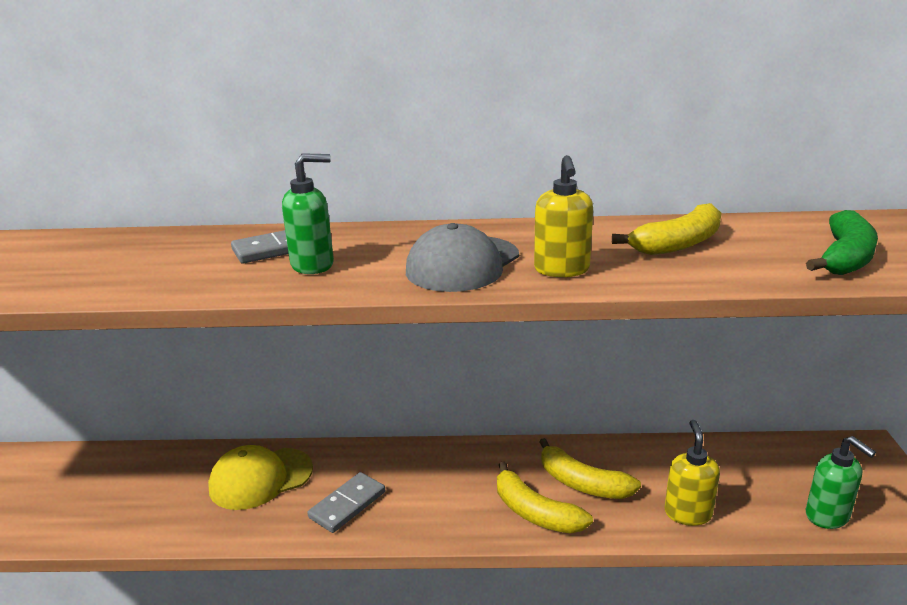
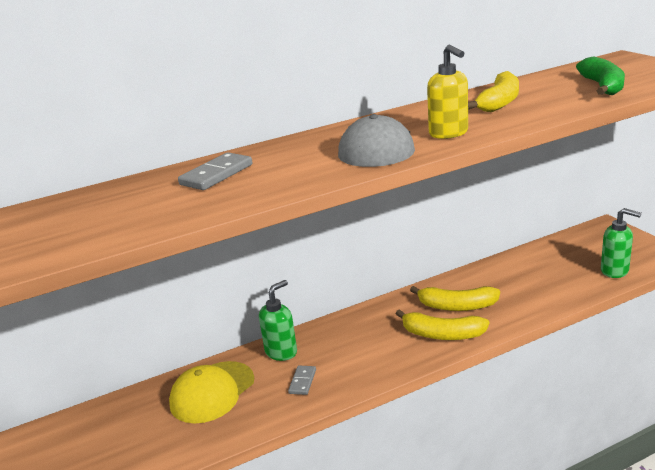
camera: 25 degrees left, 0 degrees up
green soap dispenser [282,153,334,274] -> green soap dispenser moved to [259,280,297,361]
grey domino [308,472,385,533] -> grey domino [288,365,316,395], size x0.62
yellow soap dispenser [665,420,720,526] -> none

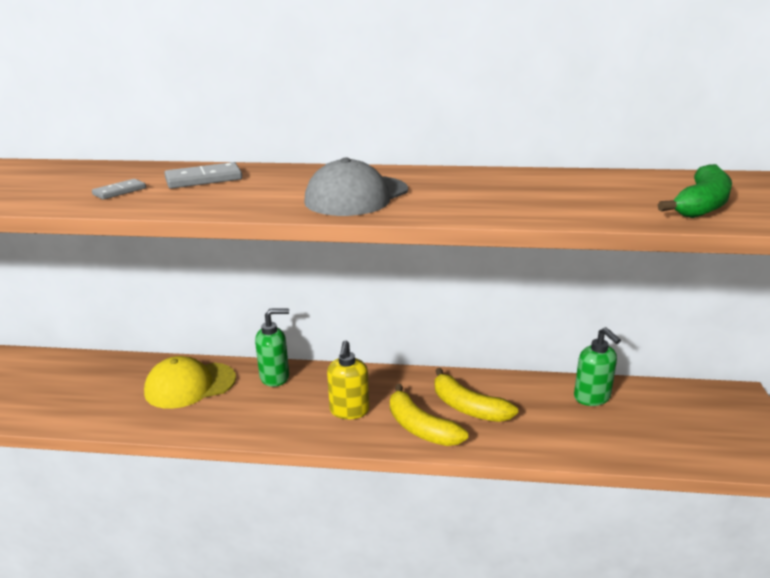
camera: 30 degrees right, 0 degrees up
grey domino [288,365,316,395] -> grey domino moved to [92,179,146,200]
yellow soap dispenser [427,45,468,139] -> yellow soap dispenser moved to [327,340,369,419]
yellow banana [468,71,519,112] -> none
green soap dispenser [601,208,642,278] -> green soap dispenser moved to [574,327,621,406]

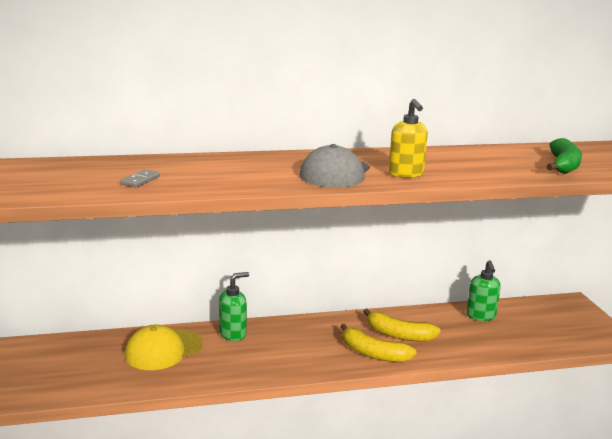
camera: 20 degrees left, 5 degrees down
grey domino [164,162,242,189] -> none
yellow soap dispenser [327,340,369,419] -> yellow soap dispenser moved to [389,99,428,178]
green soap dispenser [574,327,621,406] -> green soap dispenser turned 45 degrees clockwise [466,260,501,321]

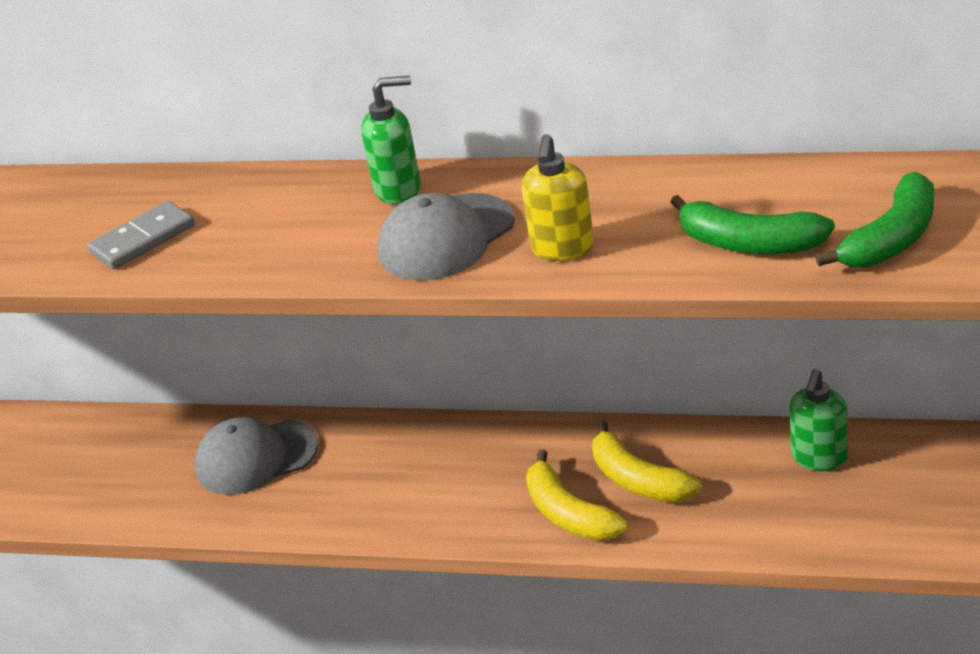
camera: 30 degrees right, 15 degrees up
grey domino [120,169,160,187] -> grey domino [88,201,195,269], size x1.61
yellow cap [125,325,202,370] -> grey cap [195,417,318,495]
green soap dispenser [219,272,249,341] -> green soap dispenser moved to [361,75,421,204]
none -> green banana [670,195,835,254]

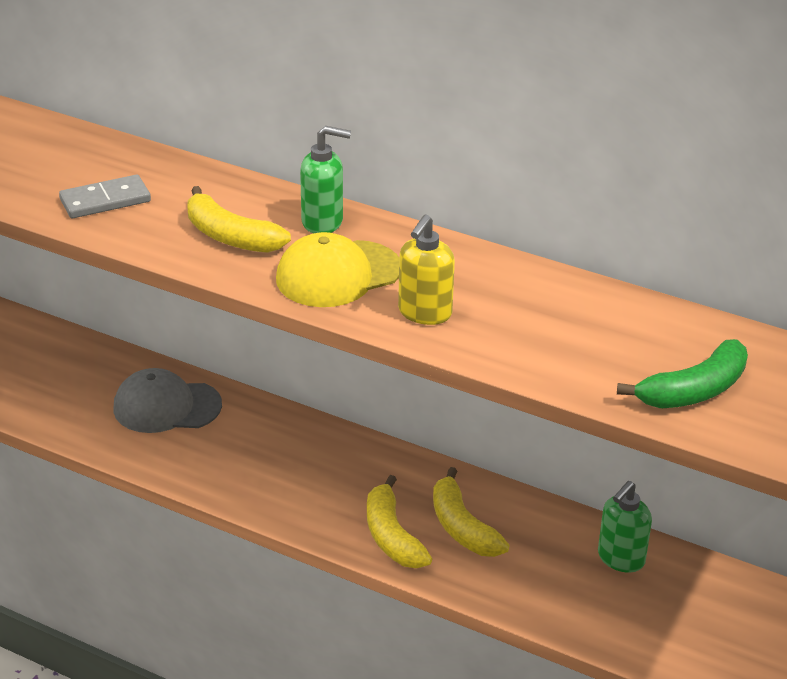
camera: 10 degrees right, 0 degrees up
grey cap [378,193,515,281] -> yellow cap [276,232,399,307]
green banana [670,195,835,254] -> none
none -> yellow banana [187,186,291,253]

